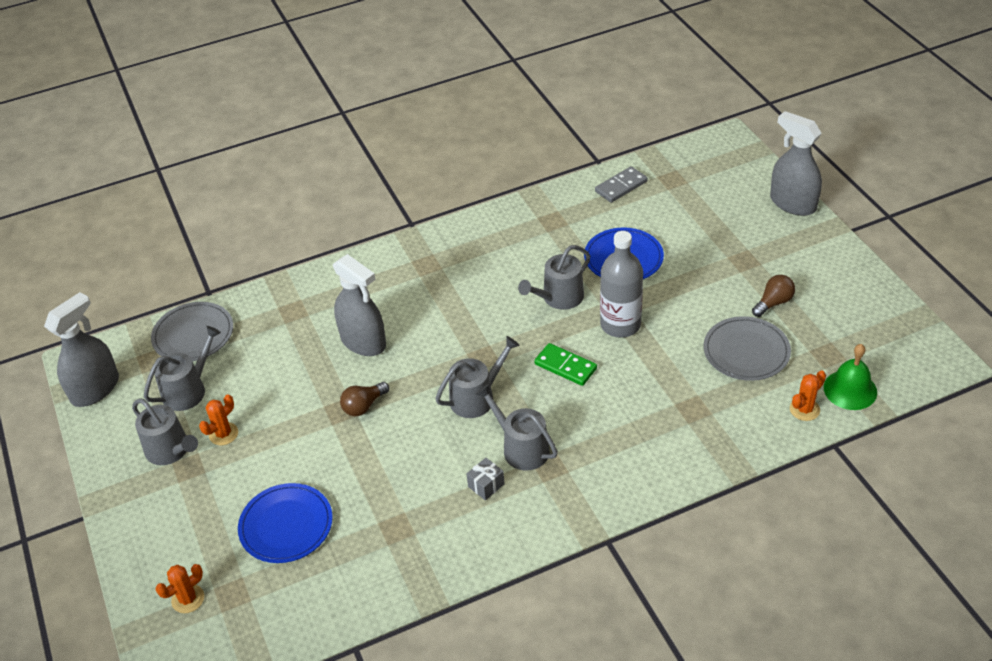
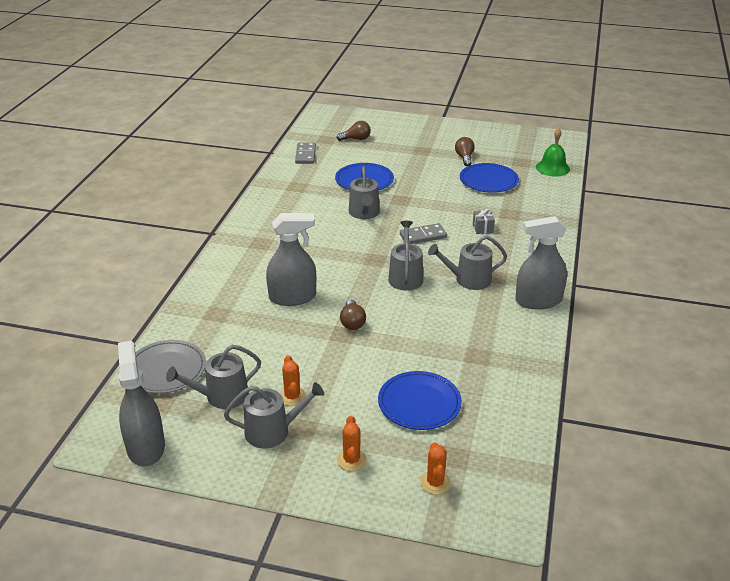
camera: 55 degrees left, 10 degrees down
grey watering can [144,326,221,411] -> grey watering can turned 105 degrees counterclockwise [166,345,261,409]
grey gift [467,458,505,500] -> grey gift moved to [473,209,495,234]
green domino [534,343,597,386] -> grey domino [400,223,447,244]
grey bottle [600,231,643,338] -> none
grey plate [703,316,791,381] -> blue plate [460,163,519,193]
grey spray bottle [770,111,822,216] -> grey spray bottle moved to [515,216,567,309]
orange cactus [790,370,826,421] -> orange cactus moved to [337,416,367,471]
none -> brown light bulb [336,121,371,141]

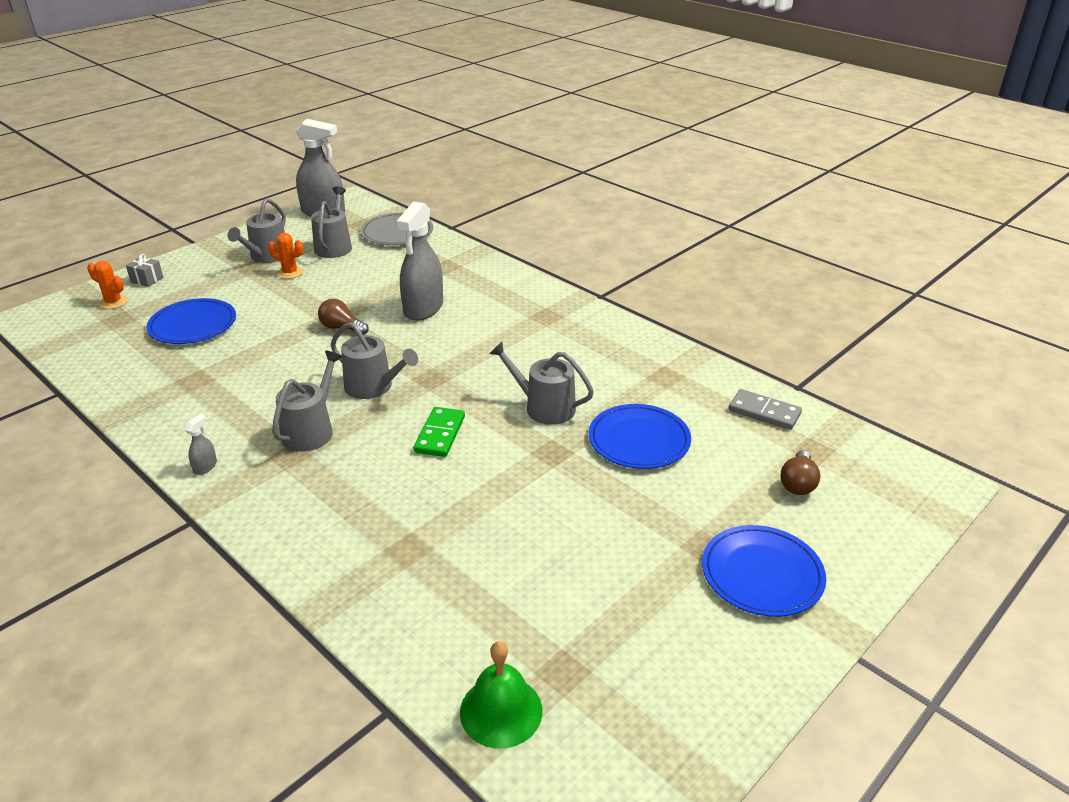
camera: 120 degrees right, 0 degrees up
orange cactus [337,416,367,471] -> none
grey domino [400,223,447,244] -> green domino [414,407,465,457]
brown light bulb [455,137,475,166] -> none
blue plate [460,163,519,193] -> blue plate moved to [702,525,826,617]
grey gift [473,209,495,234] -> grey gift moved to [126,254,163,287]
grey spray bottle [515,216,567,309] -> grey spray bottle [185,414,217,475], size x0.41

